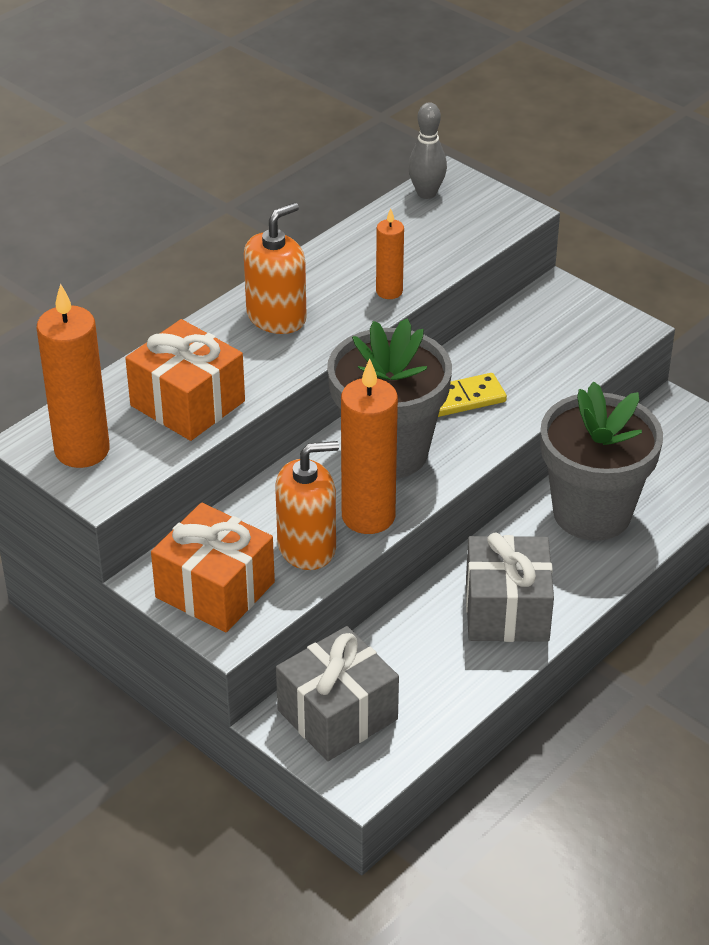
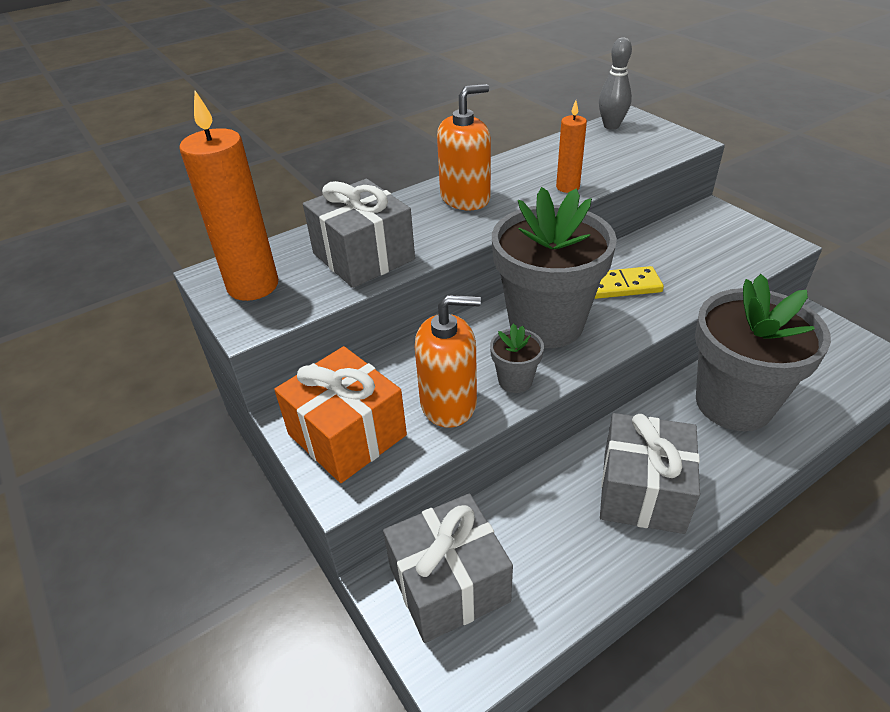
camera: 15 degrees right, 0 degrees up
orange gift [125,319,245,441] -> grey gift [303,179,415,288]
orange candle [341,359,398,534] -> grey flower pot [490,324,544,393]

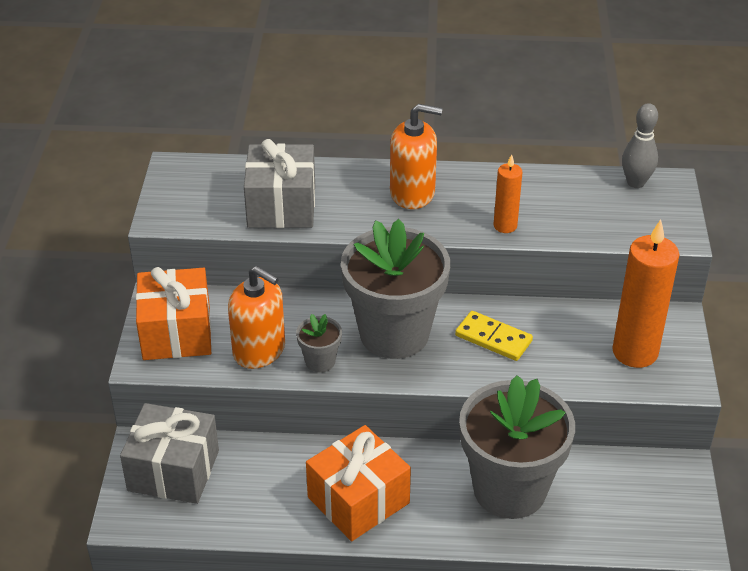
camera: 35 degrees right, 0 degrees up
orange candle [179,91,278,301] -> orange candle moved to [612,219,679,368]
grey gift [600,413,700,534] -> orange gift [306,425,411,541]

